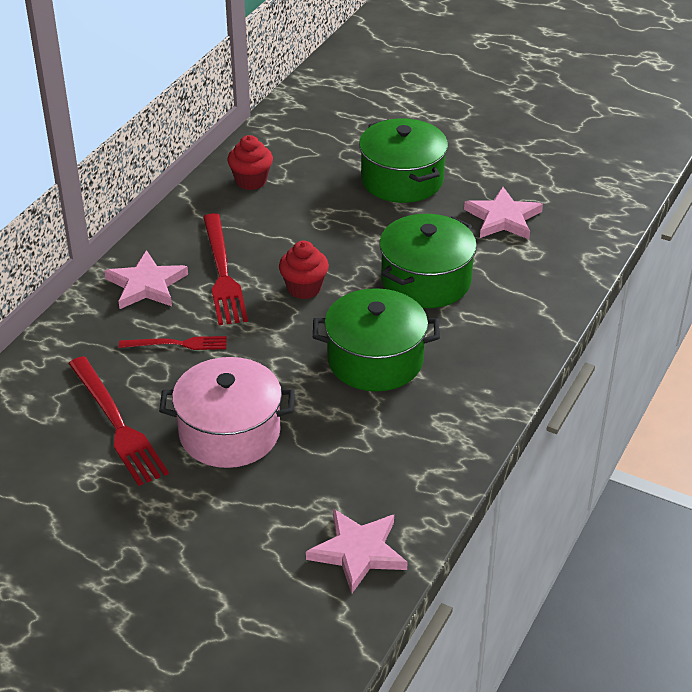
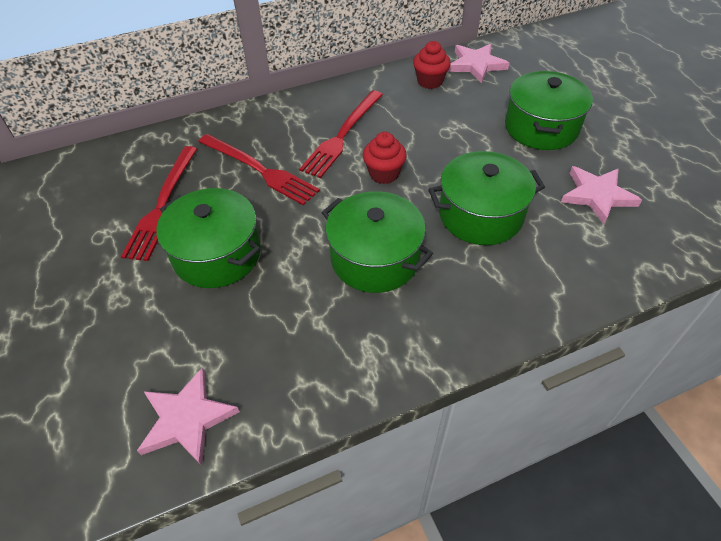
camera: 40 degrees right, 10 degrees up
pink star [104,250,188,309] -> pink star moved to [448,44,509,83]
red fork [119,336,227,350] -> red fork [198,134,320,205], size x1.70
pink pot [159,357,295,468] -> green pot [156,188,261,288]

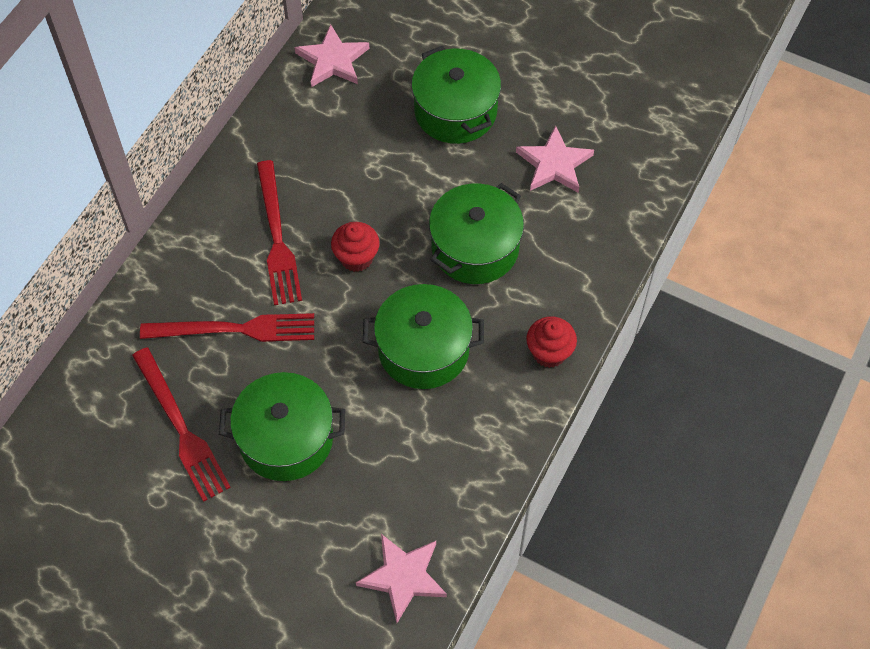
camera: 40 degrees left, 10 degrees up
red cupcake [413,41,451,89] -> red cupcake moved to [526,316,577,368]

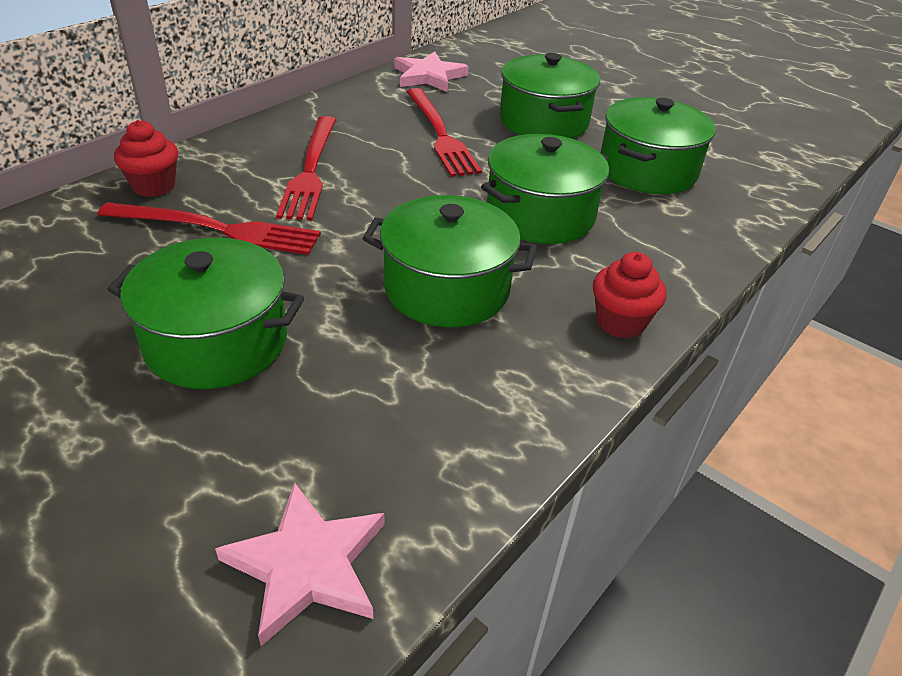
camera: 10 degrees right, 20 degrees down
red fork [132,347,231,502] -> red fork moved to [407,88,482,177]
red cupcake [331,222,380,272] -> red cupcake moved to [114,120,178,197]
pink star [516,125,594,193] -> green pot [601,97,716,194]

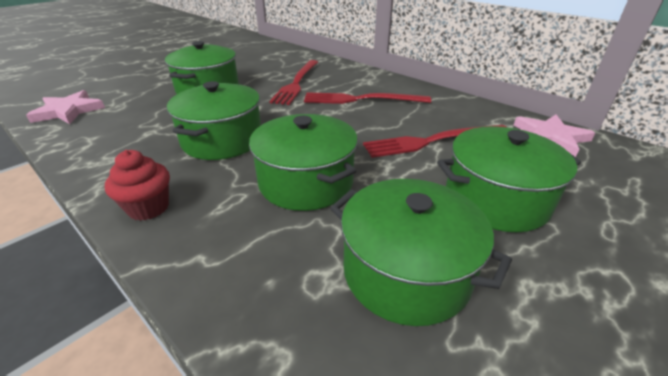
camera: 95 degrees right, 5 degrees down
red cupcake [114,120,178,197] -> none

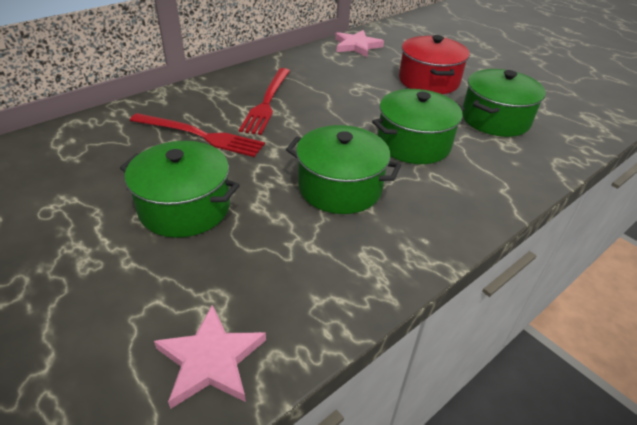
camera: 85 degrees left, 5 degrees up
red cupcake [105,150,170,221] -> none
red fork [363,125,506,158] -> none
green pot [437,126,581,232] -> red pot [399,35,469,94]

